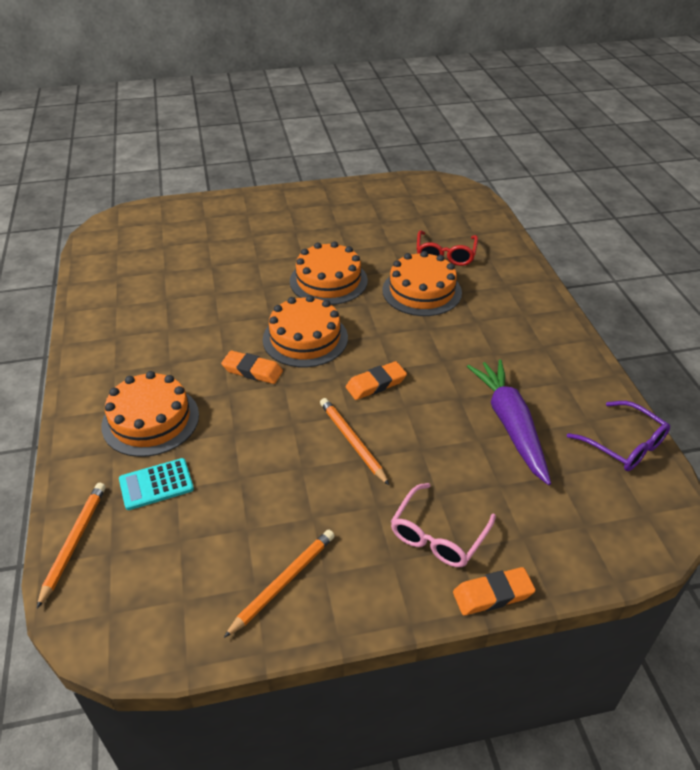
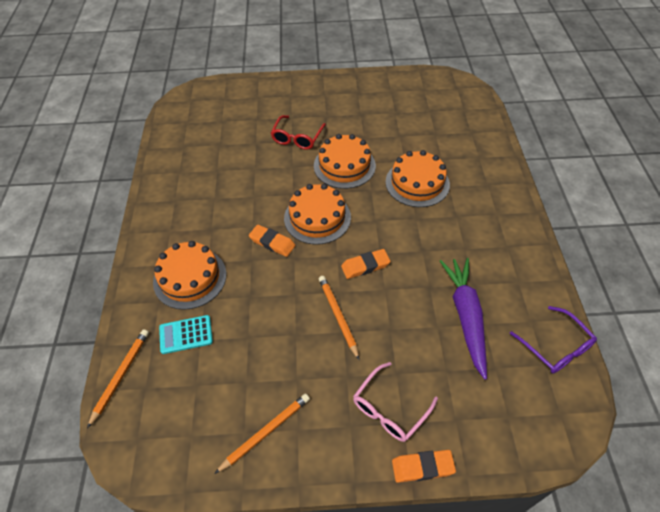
camera: 10 degrees right, 10 degrees up
red glasses [417,230,478,266] -> red glasses moved to [271,115,326,150]

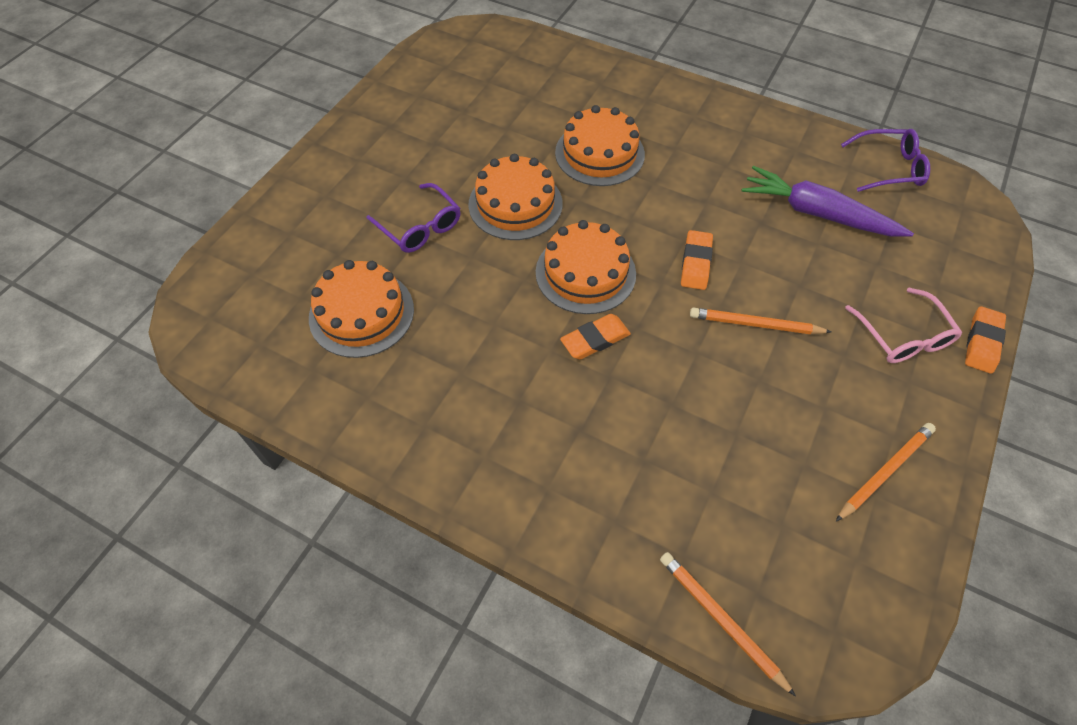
camera: 60 degrees left, 5 degrees up
orange cake [153,241,226,310] -> orange cake moved to [309,260,414,358]
turquoise calculator [159,315,213,354] -> none
orange pencil [214,393,310,474] -> orange pencil turned 60 degrees clockwise [836,423,936,522]
red glasses [271,115,326,150] -> purple glasses [366,183,461,253]

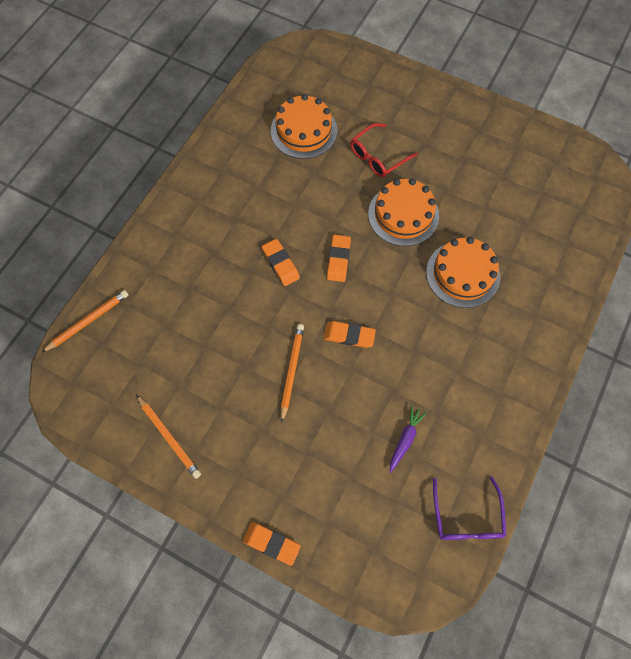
camera: 90 degrees right, 10 degrees up
purple glasses [366,183,461,253] -> red glasses [350,123,418,178]
orange cake [536,220,636,314] -> orange eraser [327,235,351,282]
purple carrot [742,166,914,237] -> purple carrot [390,406,426,473], size x0.50
pink glasses [845,288,962,363] -> none

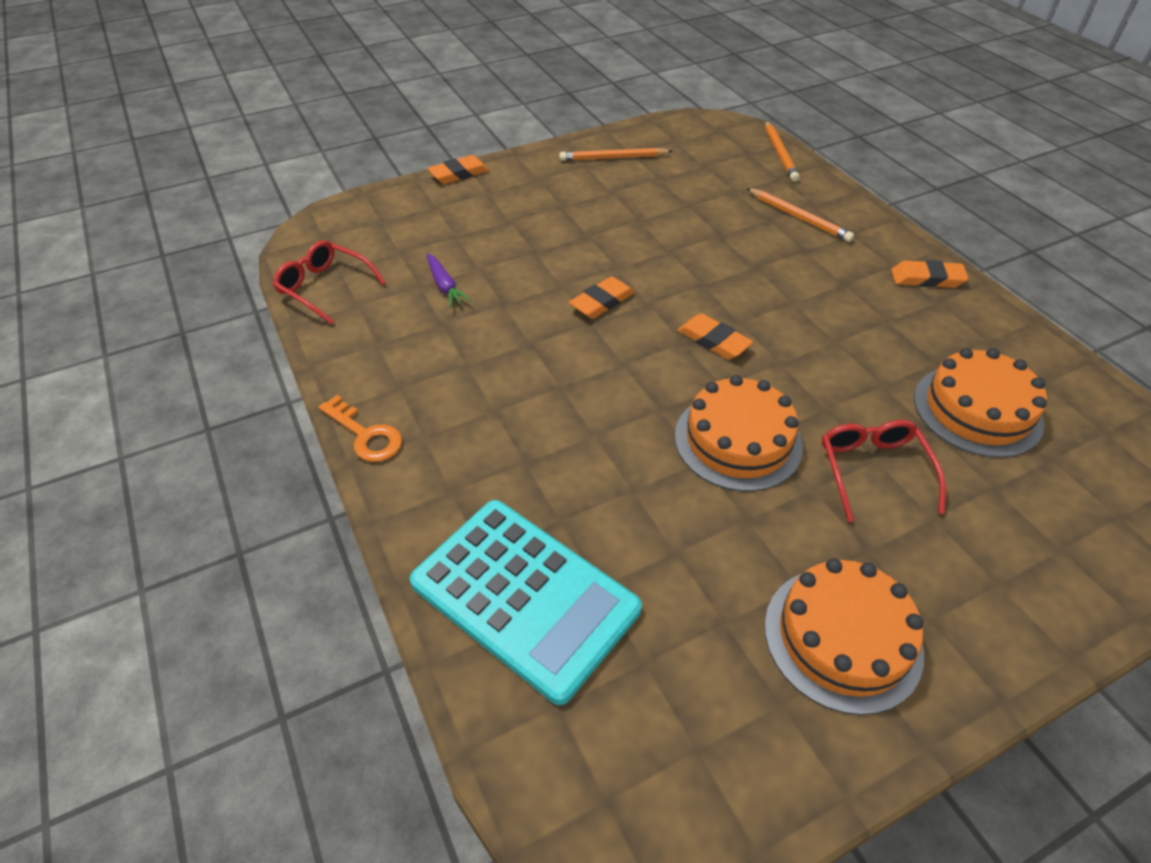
camera: 125 degrees right, 20 degrees down
orange eraser [262,239,300,286] -> orange eraser moved to [891,260,969,287]
orange pencil [281,324,304,423] -> orange pencil moved to [747,188,854,242]
orange cake [426,237,500,308] -> orange cake moved to [765,558,924,715]
purple glasses [433,477,507,540] -> red glasses [273,240,386,325]
none -> orange key [319,395,402,462]
none -> turquoise calculator [410,500,642,705]

